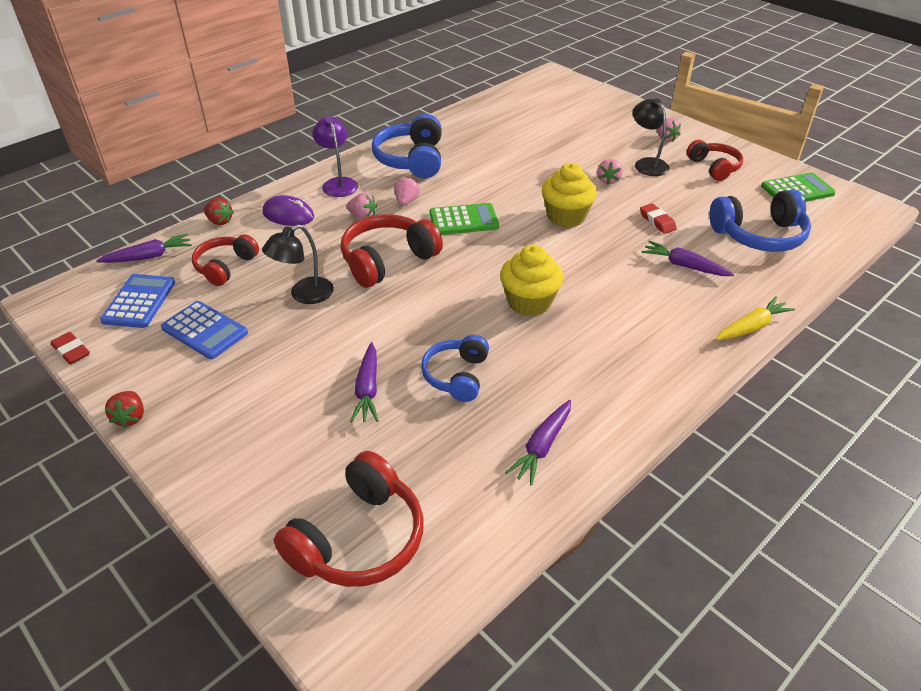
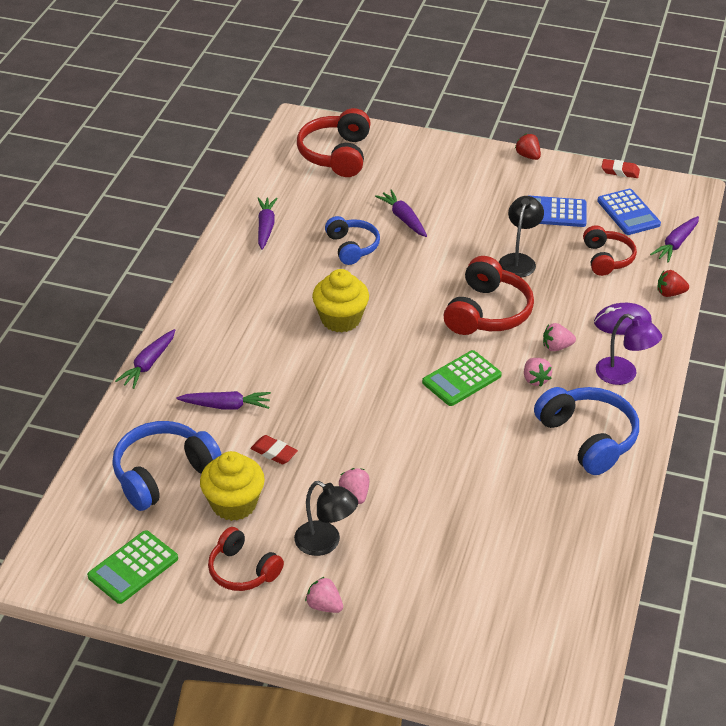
camera: 150 degrees right, 0 degrees up
yellow cupcake [542,163,597,227] -> yellow cupcake moved to [200,451,265,521]
yellow carrot [715,296,795,340] -> purple carrot [115,329,175,389]

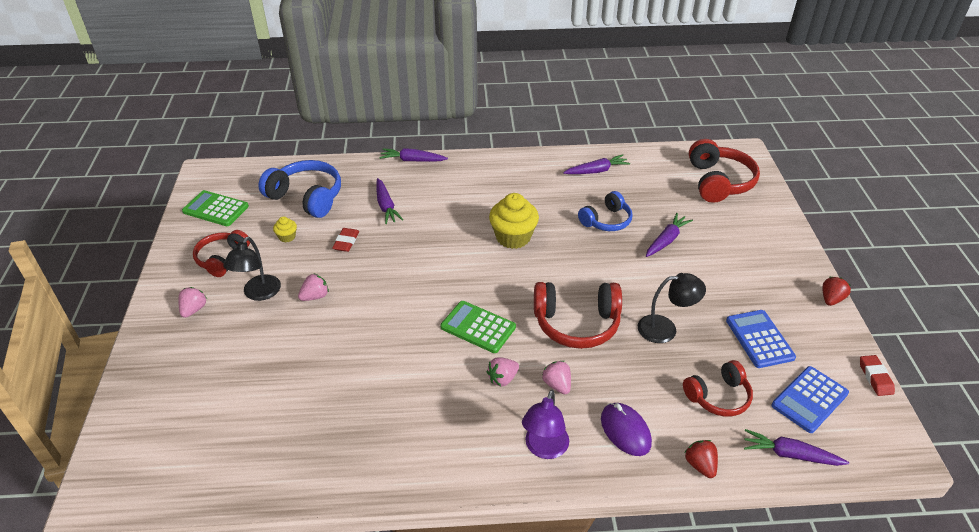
camera: 70 degrees right, 0 degrees up
yellow cupcake [200,451,265,521] -> yellow cupcake [273,216,297,242], size x0.47
red headphones [297,108,371,177] -> red headphones turned 105 degrees clockwise [689,139,760,203]
blue headphones [534,387,639,475] -> none

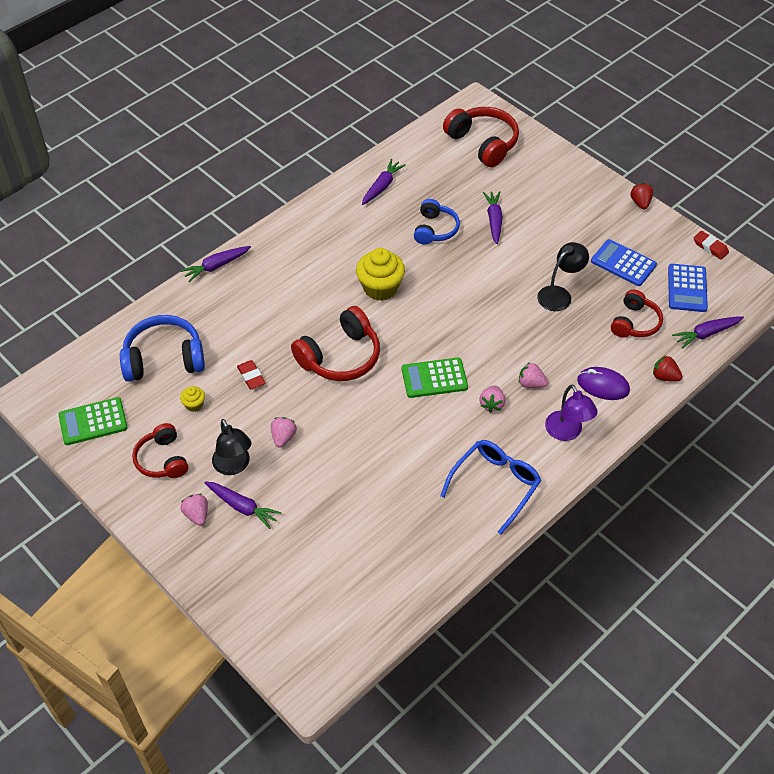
camera: 40 degrees left, 10 degrees up
purple carrot [376,178,403,224] -> purple carrot moved to [204,481,282,529]
red headphones [534,282,622,349] -> red headphones moved to [291,306,380,381]
none -> blue glasses [440,440,542,534]

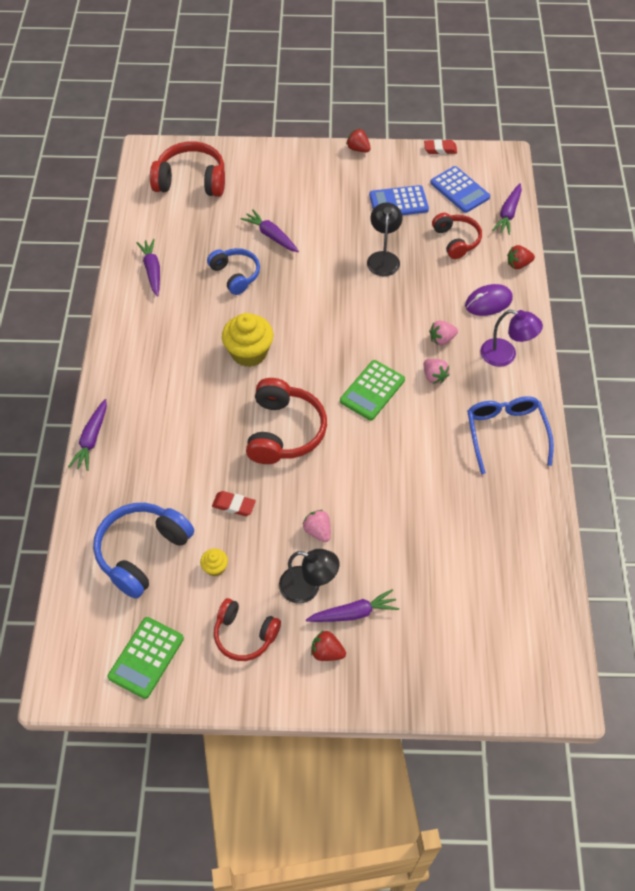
camera: 45 degrees left, 5 degrees up
pink strawberry [180,494,208,526] -> red strawberry [311,630,346,661]

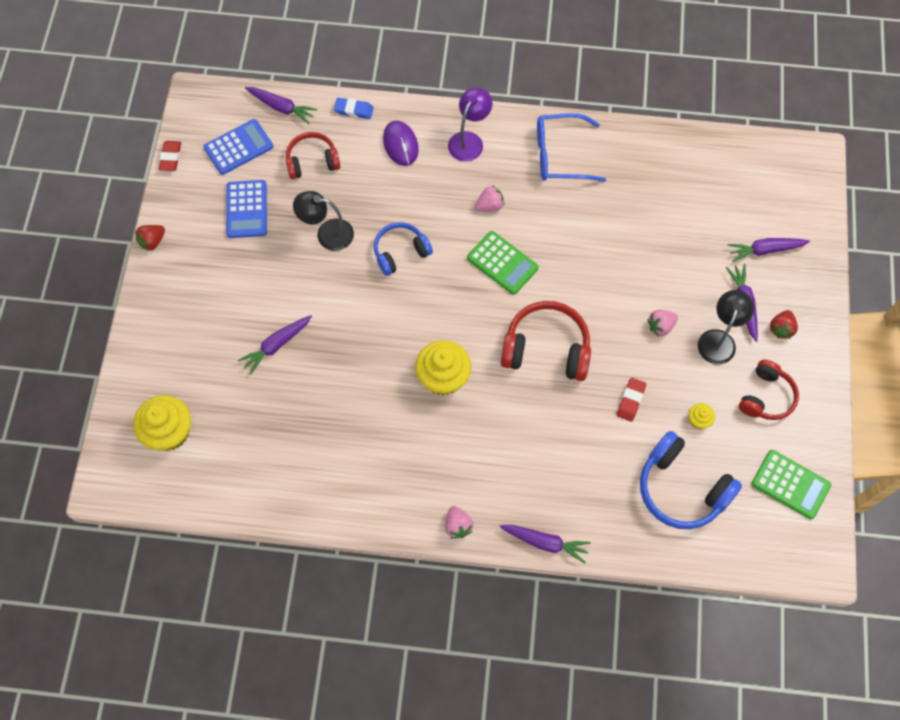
camera: 85 degrees left, 10 degrees up
purple carrot [136,239,160,296] -> purple carrot moved to [727,238,810,262]
red headphones [150,141,225,197] -> yellow cupcake [133,395,191,451]
blue headphones [207,248,260,295] -> blue headphones moved to [374,222,433,276]
pink strawberry [429,321,458,346] -> pink strawberry moved to [445,506,474,538]
red strawberry [507,245,535,269] -> blue eraser [334,98,374,119]

